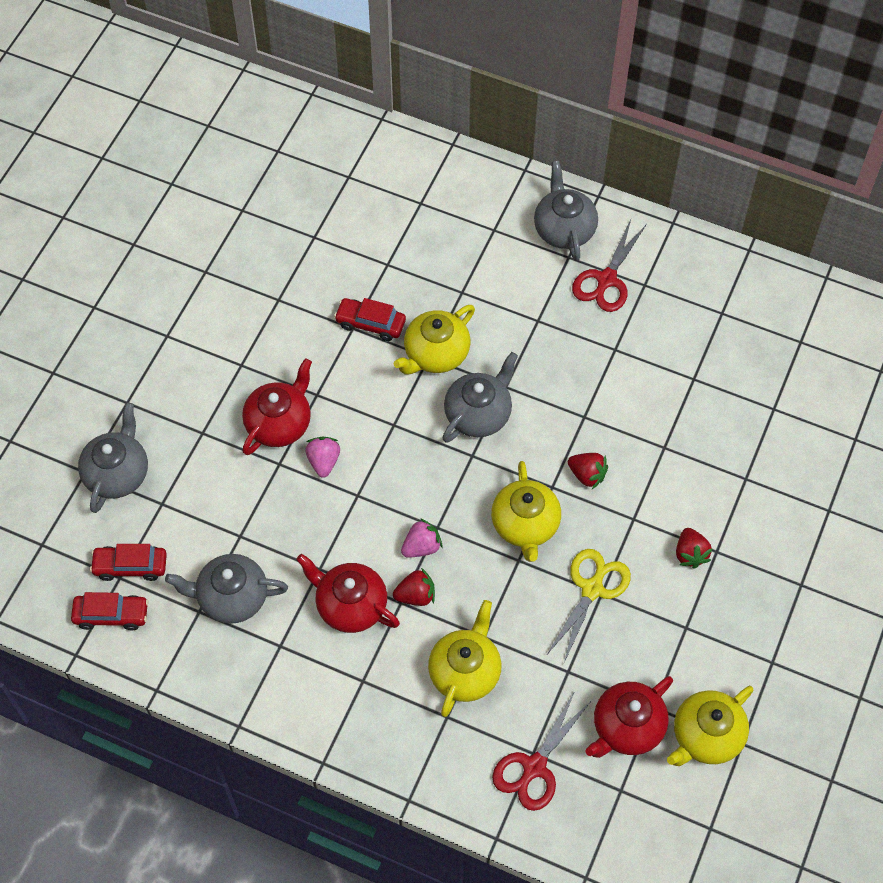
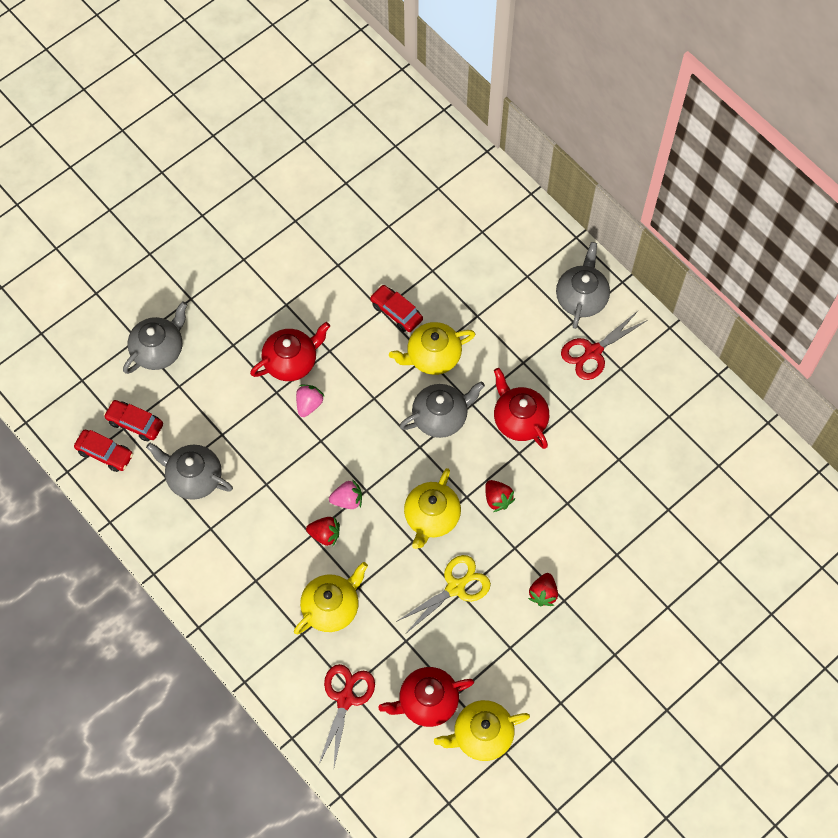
camera: 25 degrees right, 5 degrees up
red teapot [296,554,400,633] -> red teapot moved to [494,368,549,449]
red scissors [492,691,592,811] -> red scissors turned 135 degrees clockwise [318,664,375,771]

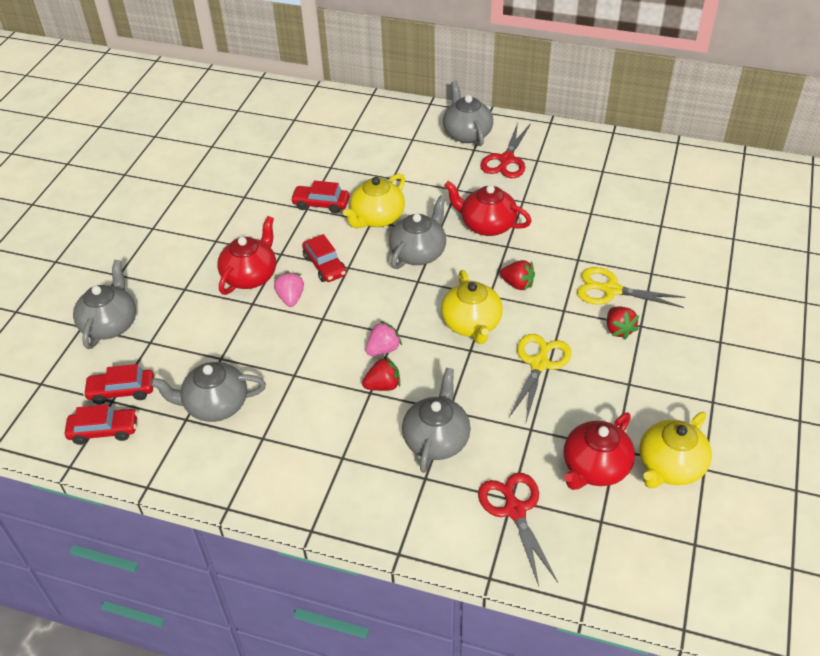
camera: 30 degrees left, 20 degrees down
yellow teapot [294,562,368,634] -> grey teapot [402,368,471,473]
none -> red car [302,234,346,282]
none -> yellow scissors [577,267,685,308]

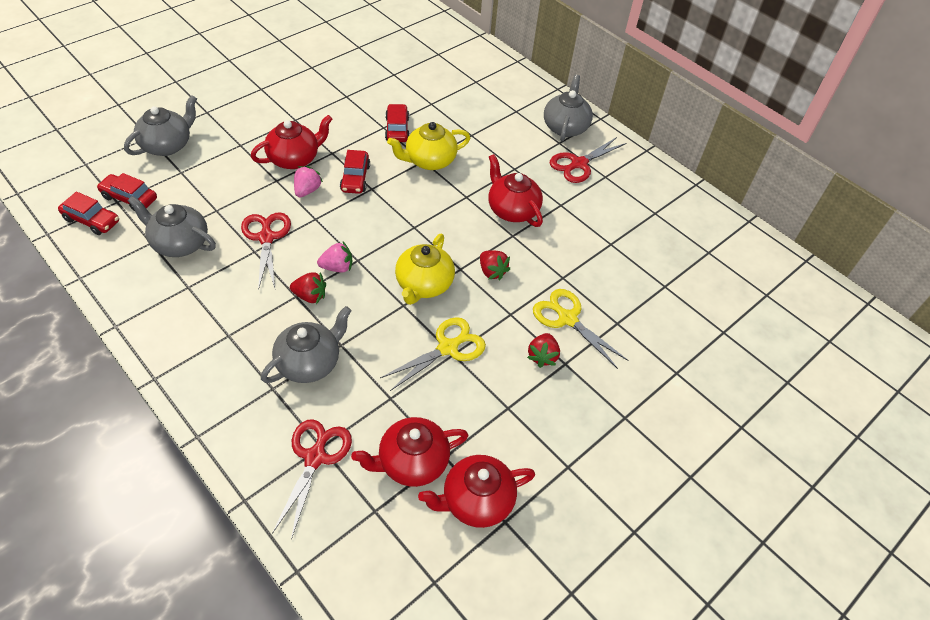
camera: 25 degrees right, 5 degrees up
red car [290,180,350,214] -> red car turned 45 degrees clockwise [385,104,410,142]
grey teapot [389,195,446,269] -> none
yellow teapot [639,412,712,488] -> red teapot [418,455,535,528]
none -> red scissors [241,212,291,290]

